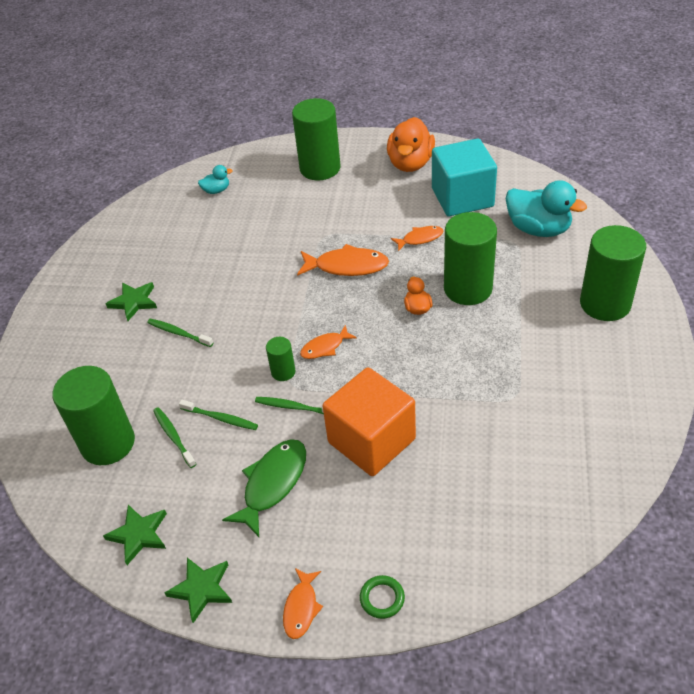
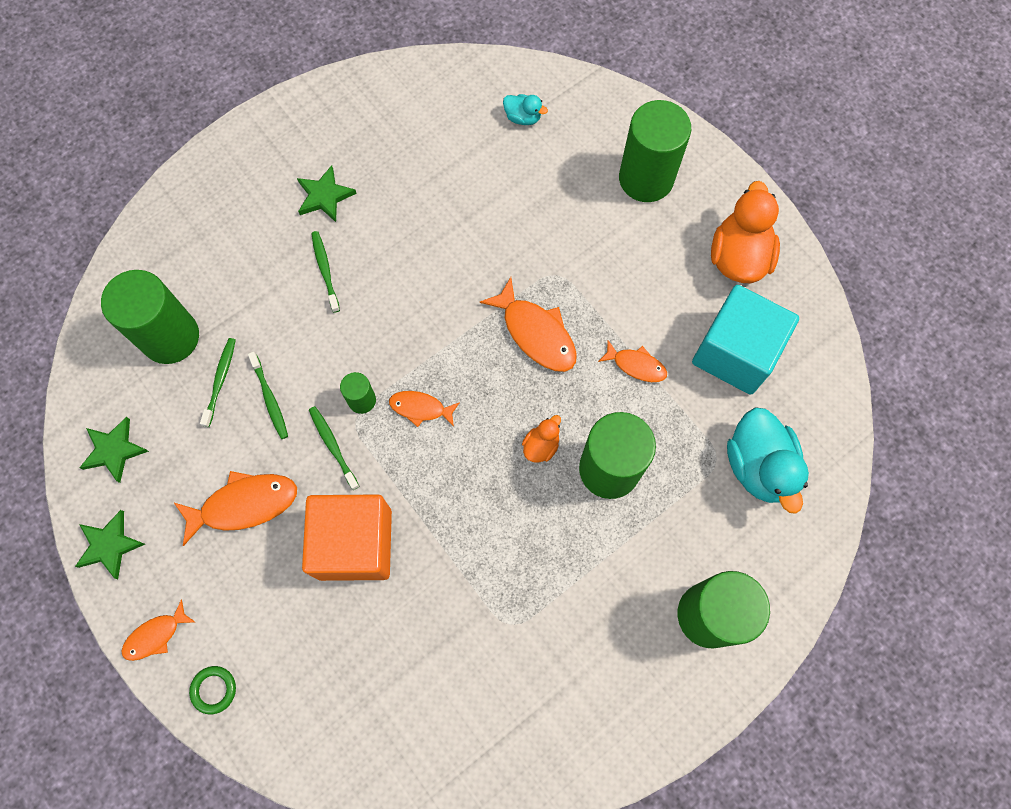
camera: 40 degrees right, 25 degrees up
green fish [222,439,306,537] -> orange fish [174,471,297,546]
orange duck [387,117,435,172] -> orange duck turned 135 degrees clockwise [711,181,780,283]

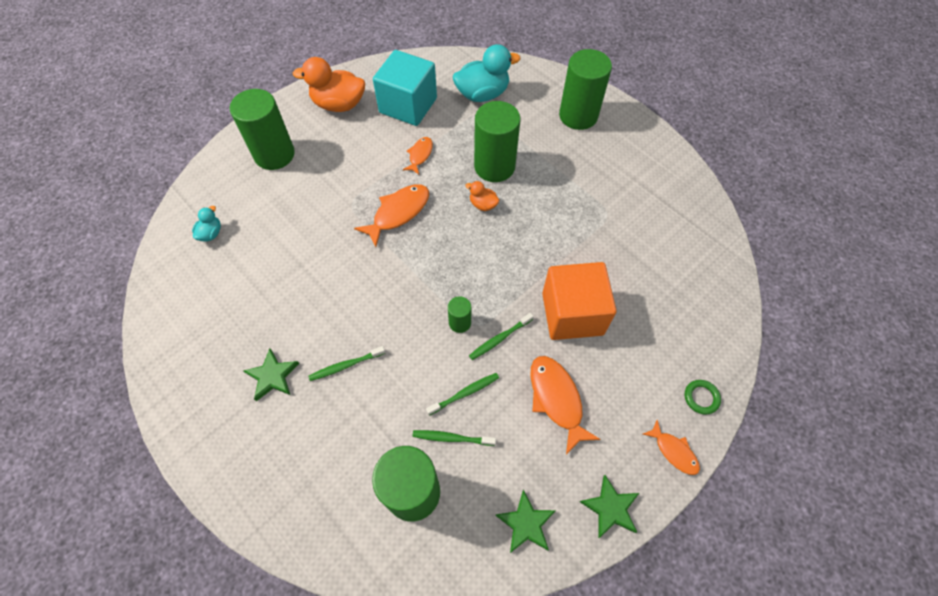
camera: 95 degrees left, 10 degrees down
orange fish [389,391,460,427] -> none

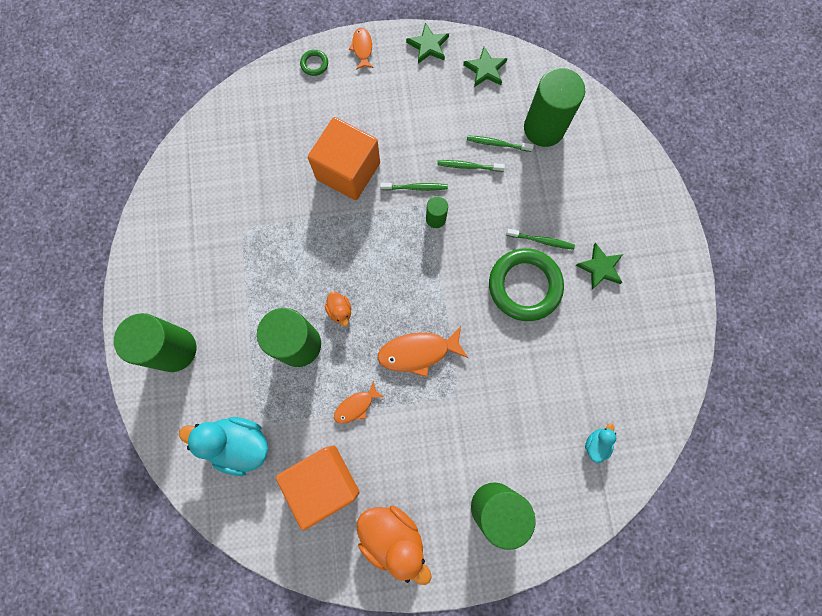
camera: 145 degrees left, 15 degrees up
turquoise duck [192,206,221,242] -> turquoise duck turned 150 degrees clockwise [585,423,616,463]
turquoise cube [373,50,437,126] -> orange cube [276,445,359,530]
green toothbrush [413,430,496,446] -> green toothbrush turned 150 degrees clockwise [467,135,534,152]
orange fish [530,356,601,454] -> none
none -> green ring [489,248,564,321]

